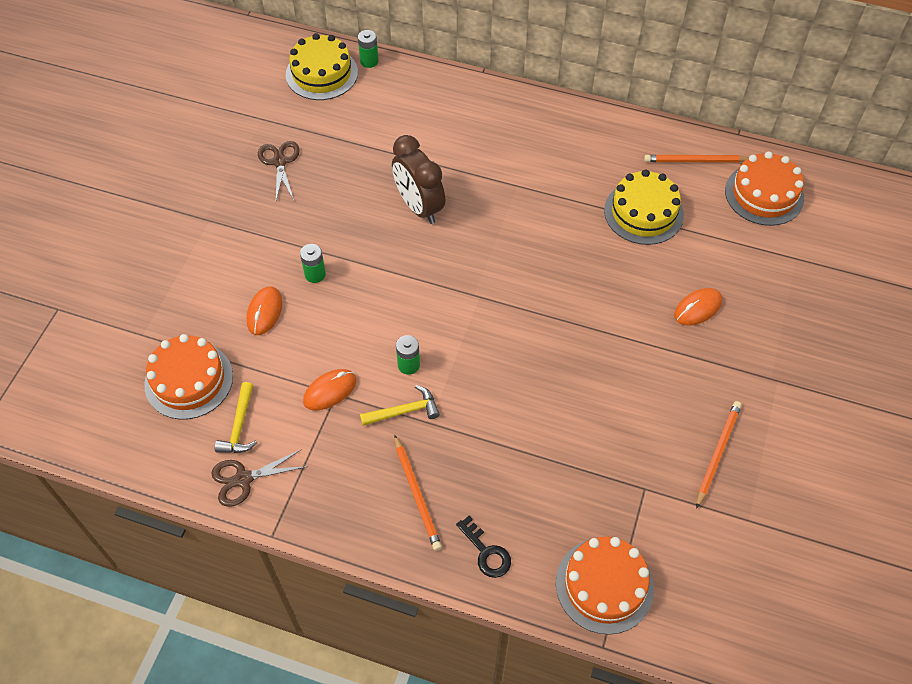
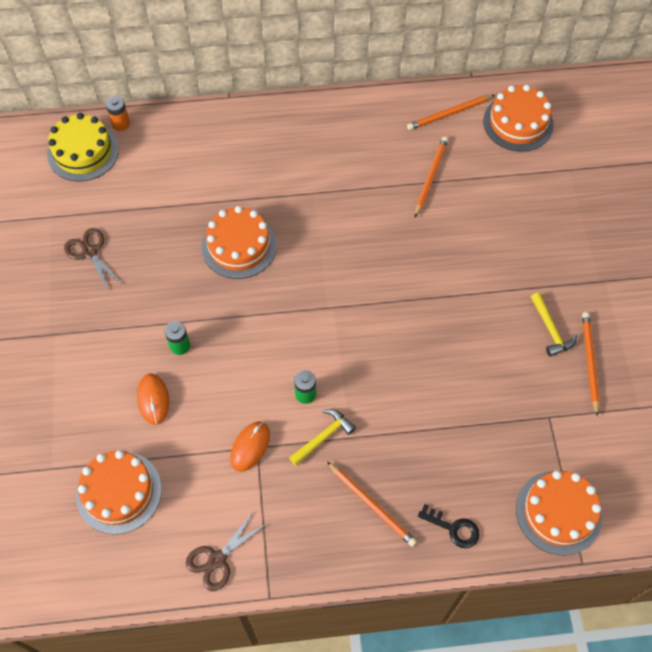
camera: 25 degrees left, 5 degrees up
yellow hammer [215,382,257,453] -> yellow hammer moved to [531,292,577,357]
green battery [358,30,379,68] -> orange battery [106,96,130,131]
brown clock [392,135,445,224] -> orange cake [202,206,277,279]
yellow cake [604,169,684,245] -> orange pencil [415,137,448,217]
orange mouse [674,288,723,325] -> none

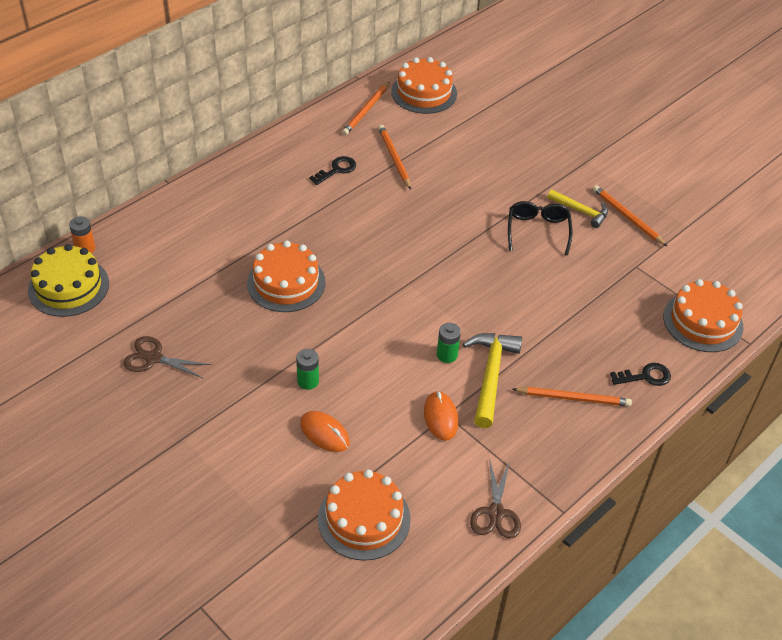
camera: 40 degrees left, 15 degrees down
yellow hammer [289,409,356,466] -> yellow hammer [463,333,522,428], size x1.59
none -> black key [309,156,356,185]
none -> black glasses [508,201,572,256]

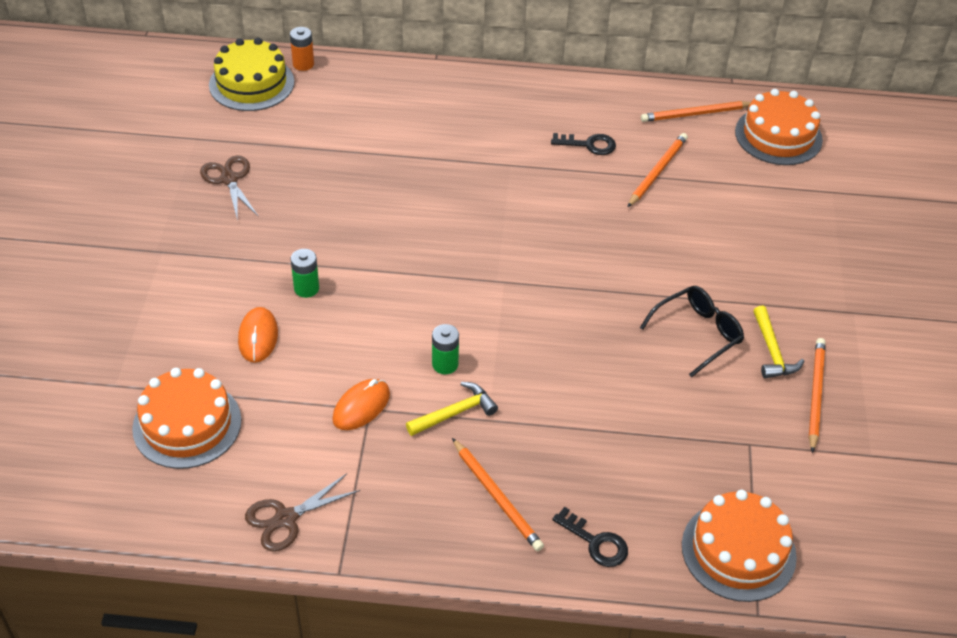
camera: 50 degrees right, 0 degrees up
orange cake [247,240,326,312] -> none
yellow hammer [463,333,522,428] -> yellow hammer [406,382,498,436], size x0.63

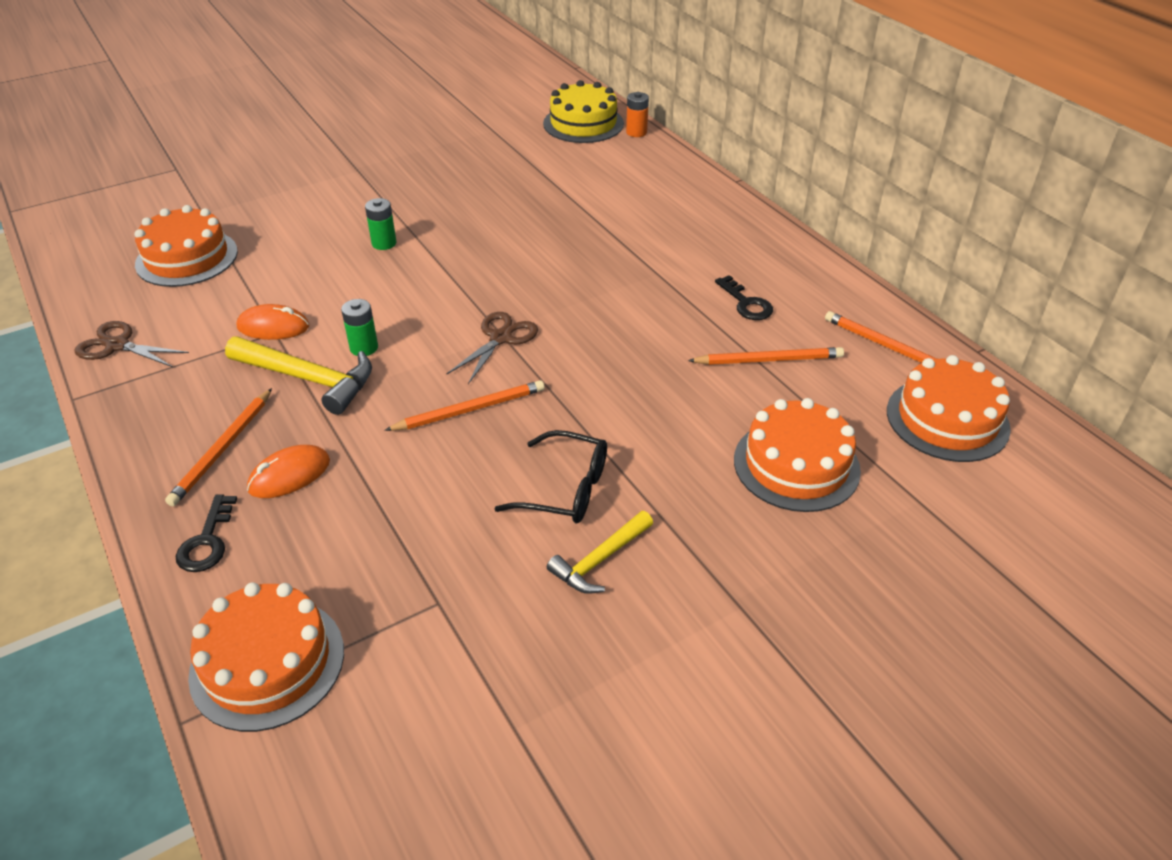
camera: 55 degrees right, 5 degrees down
brown scissors [200,156,258,221] -> brown scissors moved to [447,312,538,384]
orange mouse [238,307,278,363] -> orange mouse moved to [247,445,330,498]
yellow hammer [406,382,498,436] -> yellow hammer [225,336,372,415], size x1.59
orange pencil [809,338,825,453] -> orange pencil moved to [384,380,545,431]
none -> orange cake [734,398,861,512]

